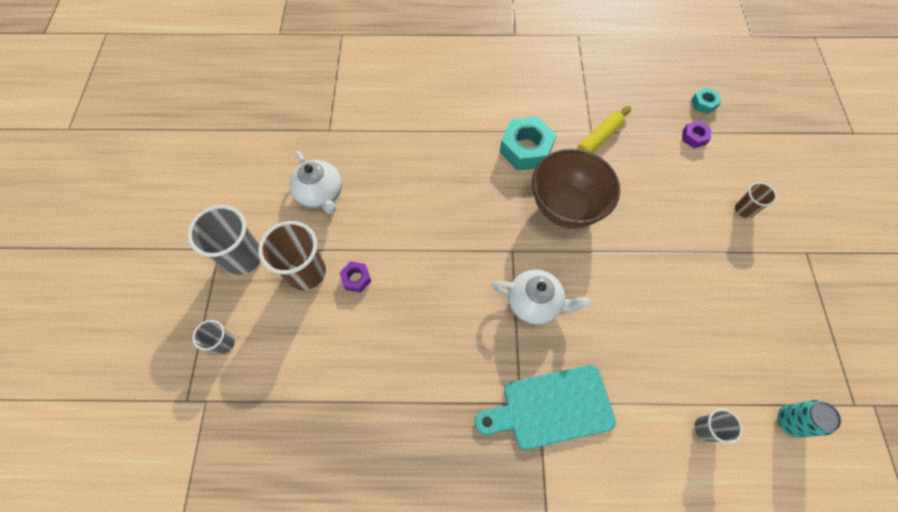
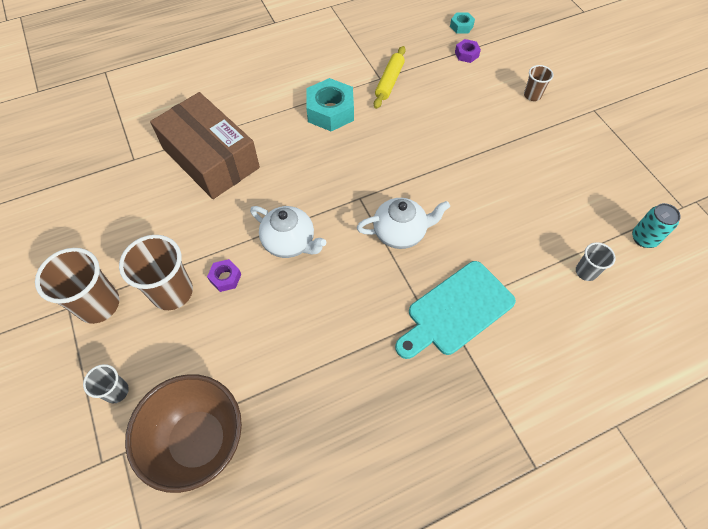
camera: 25 degrees left, 5 degrees down
grey cup [187,205,260,275] -> brown cup [35,248,119,324]
white teapot [290,151,342,214] -> white teapot moved to [250,206,326,258]
brown bowl [532,149,620,228] -> brown bowl moved to [125,374,242,493]
none -> brown box [150,92,260,199]

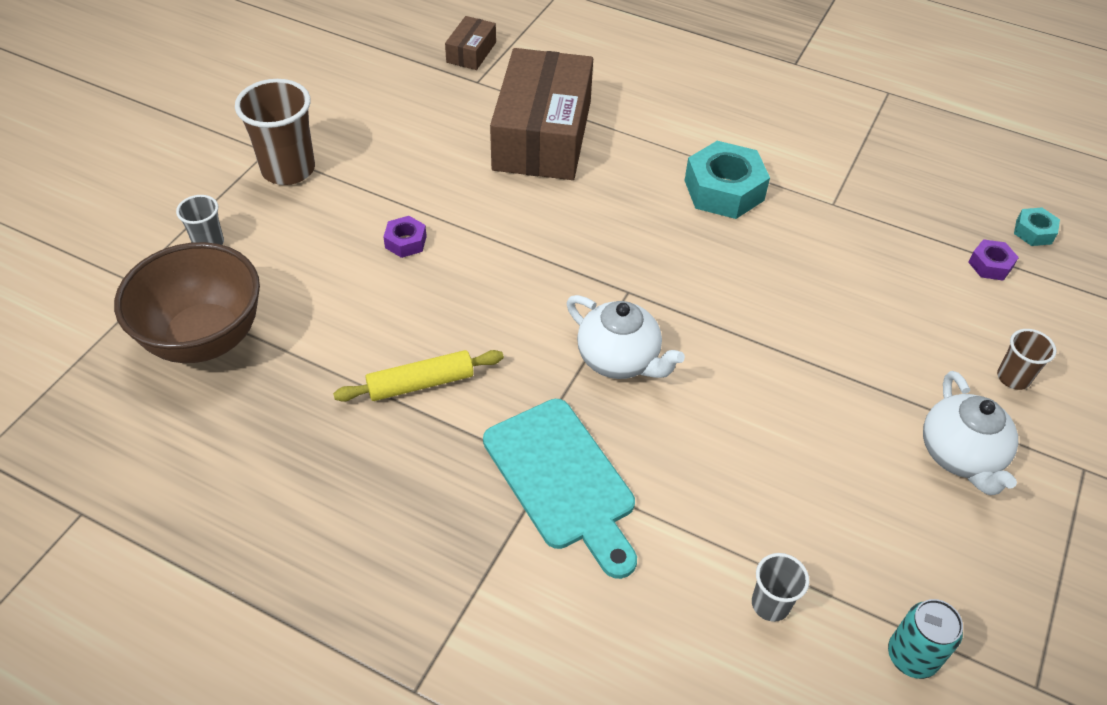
camera: 50 degrees right, 10 degrees down
brown cup [119,235,193,310] -> none
white teapot [250,206,326,258] -> white teapot moved to [923,371,1018,495]
yellow rolling pin [374,46,406,109] -> yellow rolling pin moved to [333,350,504,402]
turquoise cutting board [395,261,516,359] -> turquoise cutting board turned 135 degrees counterclockwise [483,399,637,579]
none -> brown box [445,16,496,70]

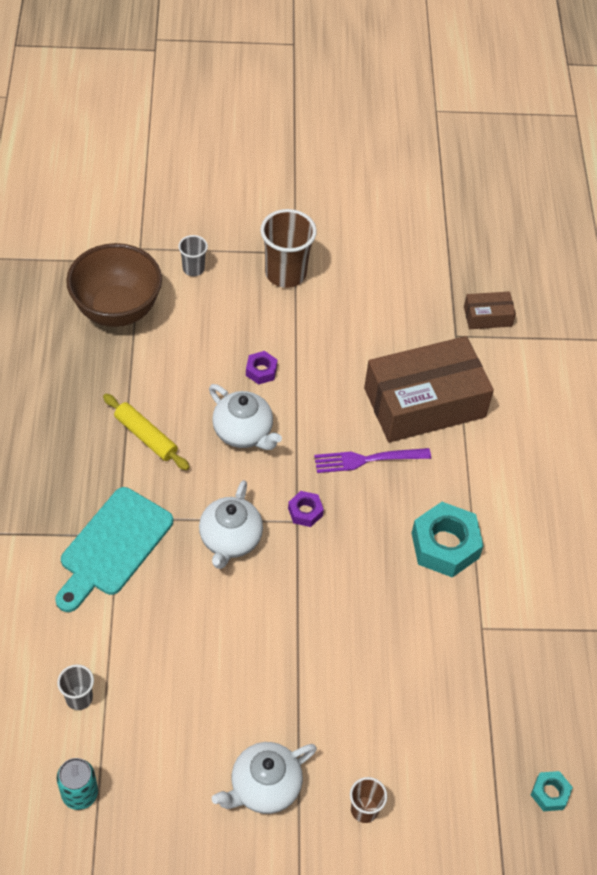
camera: 60 degrees right, 5 degrees up
purple nut [968,239,1019,281] -> purple nut moved to [288,491,324,527]
none -> white teapot [209,384,282,450]
none -> purple fork [314,448,431,473]

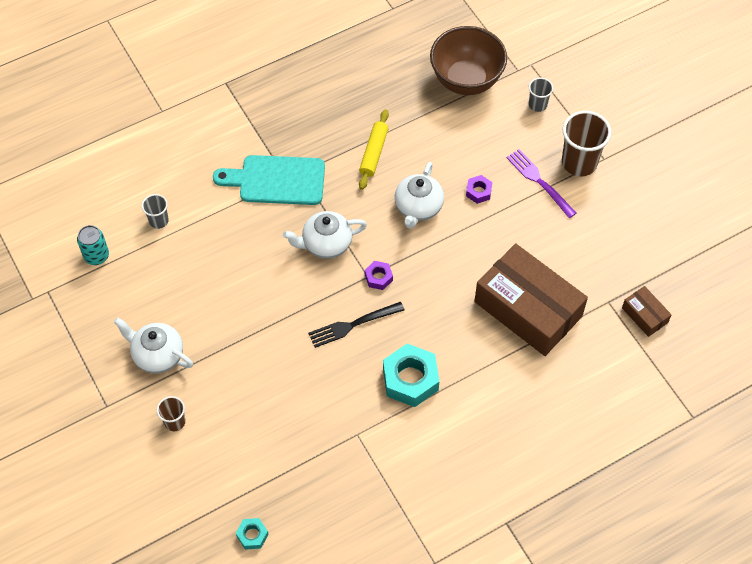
camera: 65 degrees right, 5 degrees up
purple fork [314,448,431,473] -> purple fork moved to [506,149,576,218]
none -> black fork [308,302,405,348]

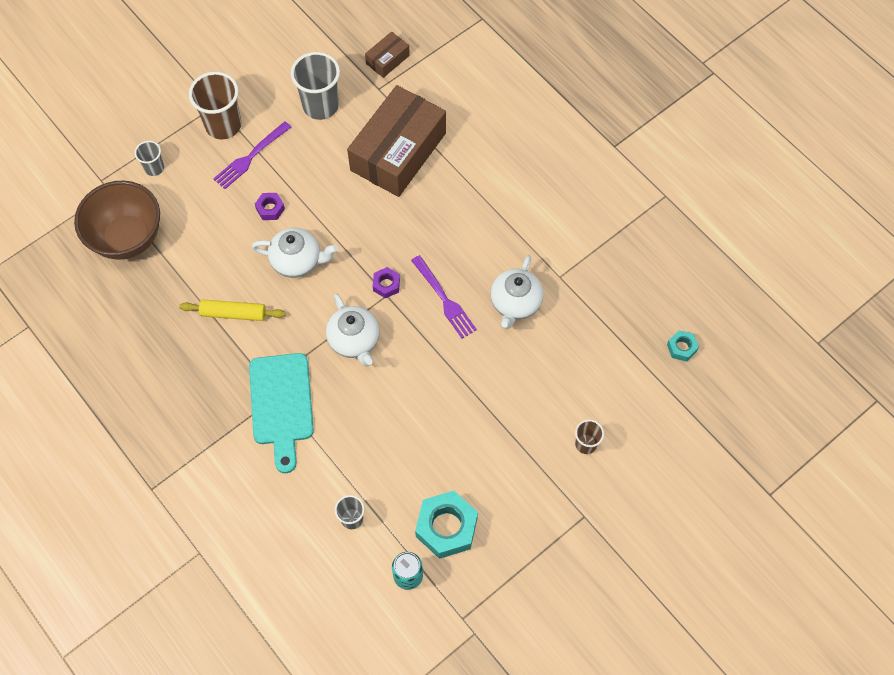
camera: 100 degrees left, 5 degrees up
white teapot [114,317,193,374] -> white teapot moved to [491,255,543,329]
black fork [308,302,405,348] -> purple fork [411,255,477,339]
turquoise nut [383,344,440,407] -> turquoise nut moved to [415,491,478,559]
none -> grey cup [291,52,340,120]

